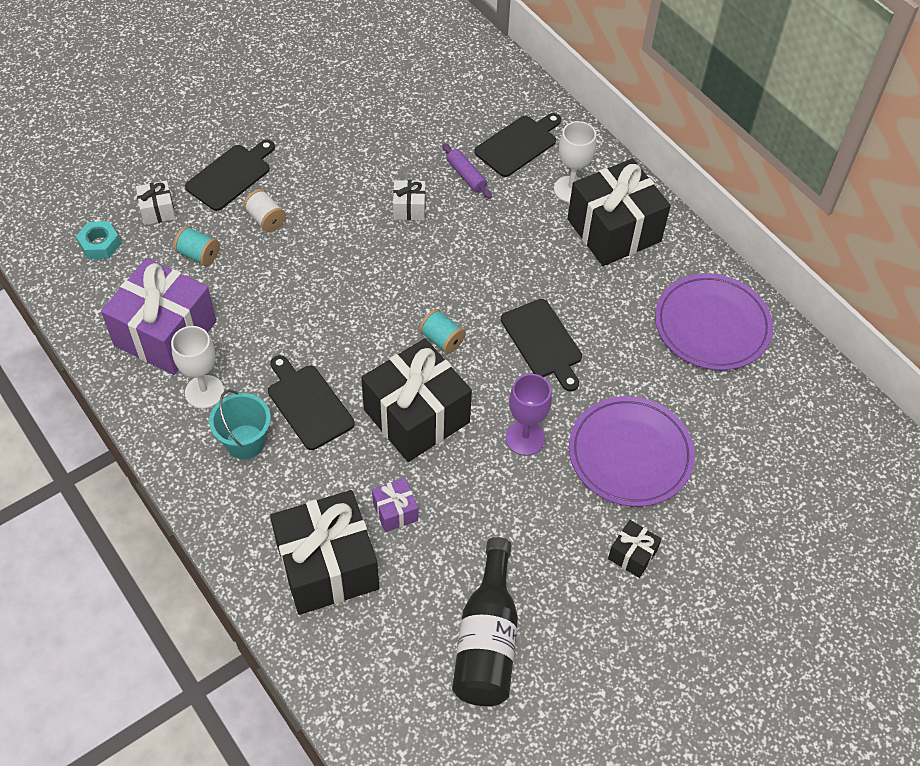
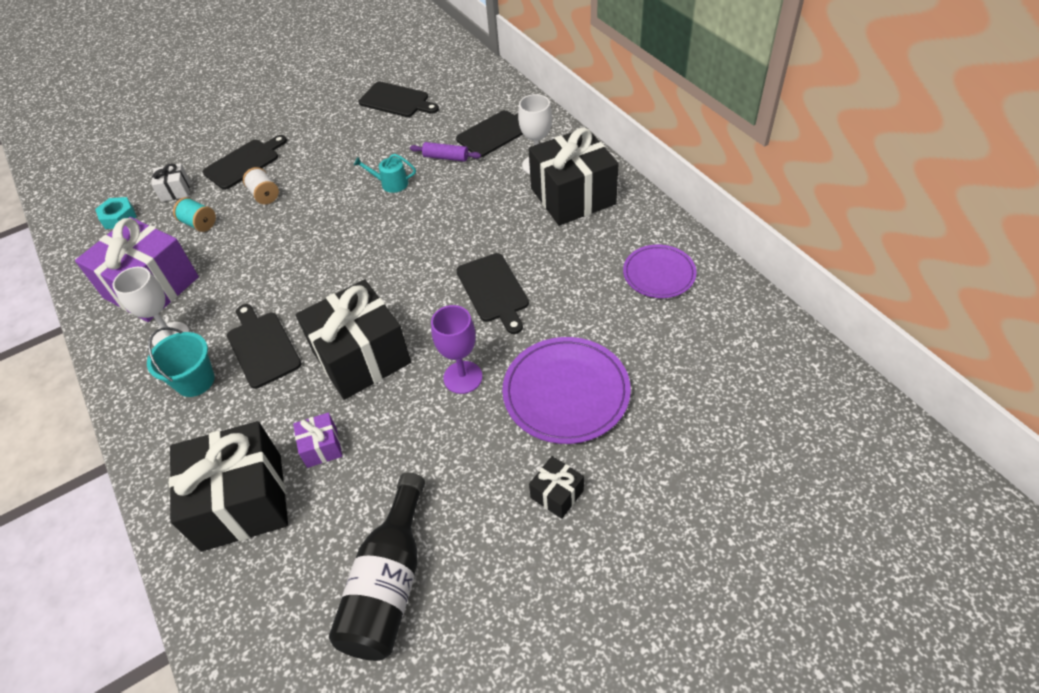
camera: 10 degrees right, 5 degrees down
white gift [393,180,425,220] -> turquoise watering can [354,154,416,193]
turquoise spool [419,309,466,354] -> none
purple rolling pin [442,143,492,199] -> purple rolling pin turned 45 degrees counterclockwise [410,142,481,162]
purple plate [655,274,773,370] -> purple plate [623,245,697,298], size x0.64
none -> black cutting board [359,82,439,117]

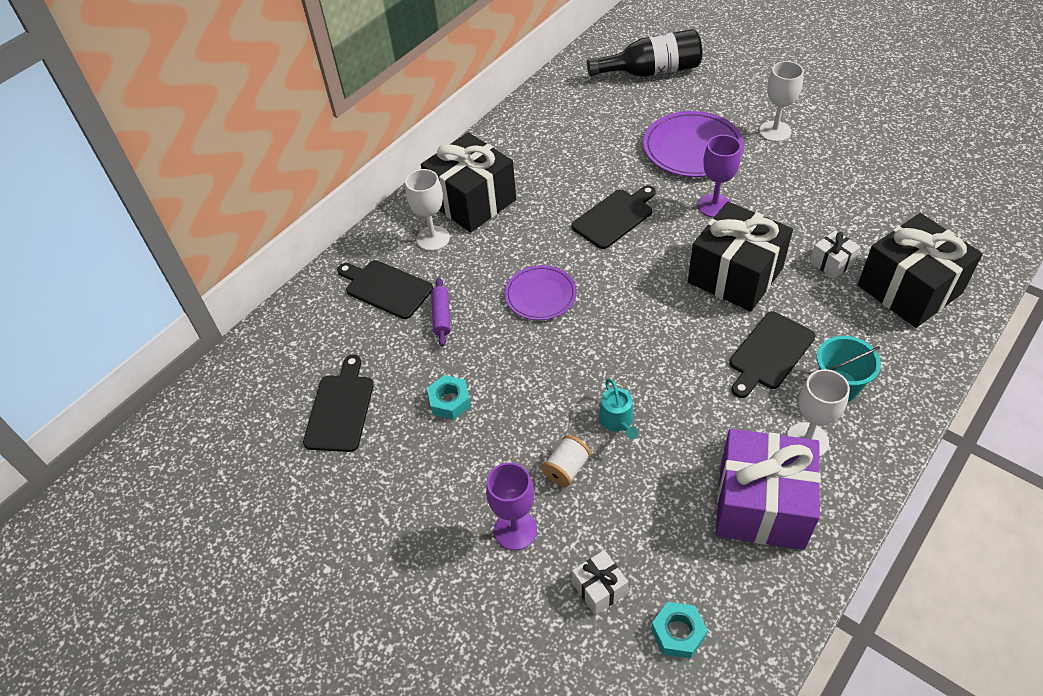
camera: 110 degrees left, 0 degrees up
turquoise spool [173,197,216,232] -> none
black cutting board [203,135,287,190] -> purple goblet [486,463,537,550]
purple gift [293,412,342,468] -> white gift [810,230,860,279]
black bottle [329,472,425,661] -> black bottle moved to [587,29,702,77]
turquoise watering can [354,154,416,193] -> turquoise watering can moved to [599,379,638,439]
black gift [529,456,584,519] -> white goblet [759,61,804,142]
purple plate [623,245,697,298] -> purple plate moved to [505,265,577,320]
none -> turquoise nut [427,375,471,420]

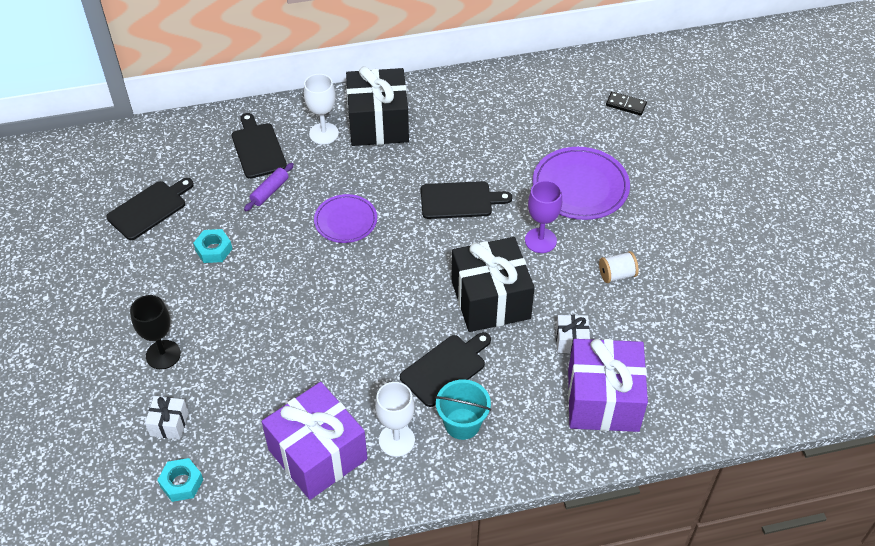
camera: 35 degrees right, 0 degrees up
purple goblet [486,463,537,550] -> black goblet [130,295,181,369]
white spool [542,435,591,487] -> white spool moved to [599,251,639,283]
black bottle [587,29,702,77] -> black domino [606,92,647,116]
turquoise watering can [599,379,638,439] -> none
black cutting board [729,311,815,398] -> black cutting board turned 150 degrees clockwise [400,332,491,407]
white goblet [759,61,804,142] -> none
black gift [858,213,983,328] -> purple gift [568,339,648,432]

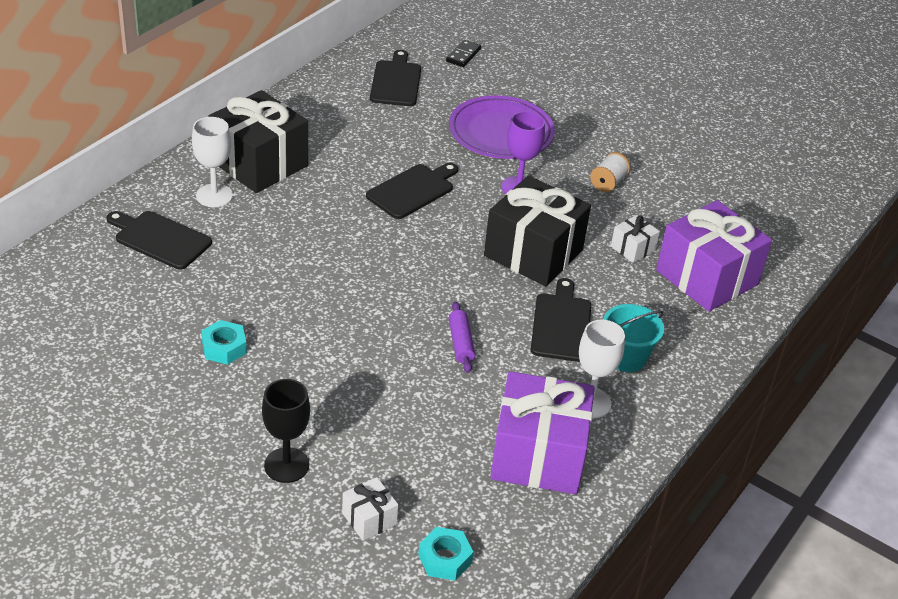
camera: 45 degrees left, 10 degrees down
black cutting board [106,178,194,240] -> black cutting board moved to [370,50,421,106]
purple rolling pin [244,163,294,211] -> purple rolling pin moved to [449,302,475,373]
purple plate [314,194,377,243] -> none
black domino [606,92,647,116] -> black domino turned 45 degrees counterclockwise [446,40,481,67]

